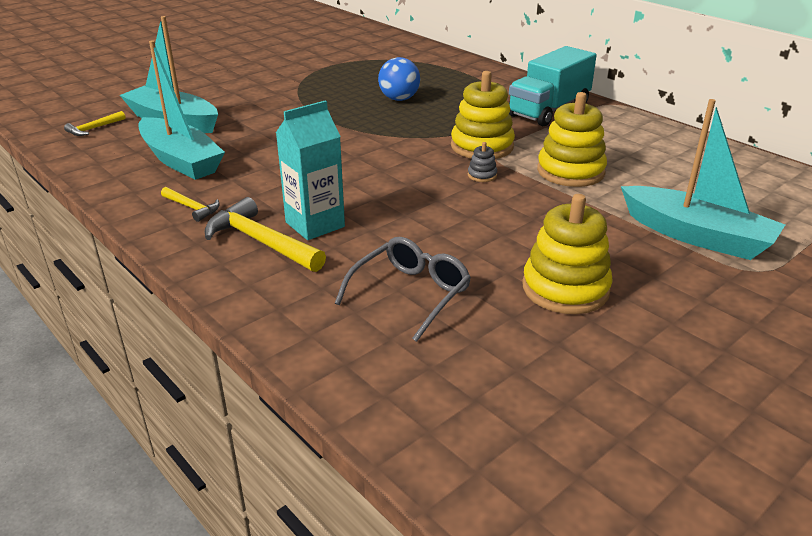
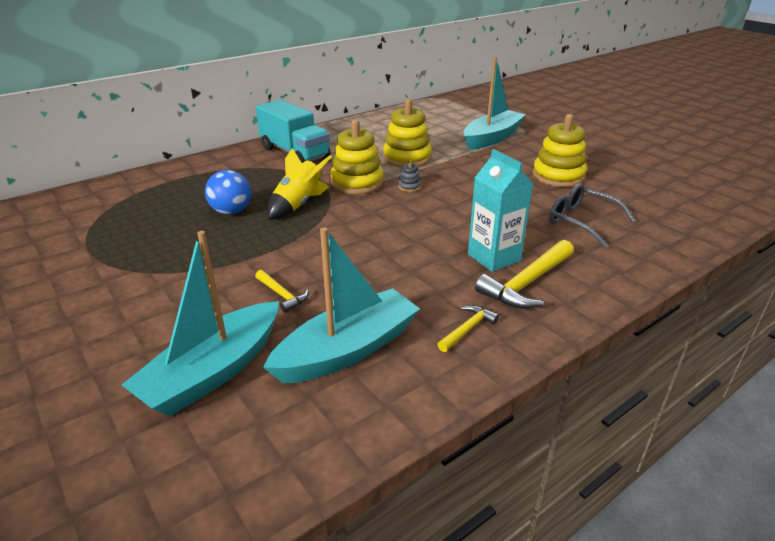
camera: 85 degrees left, 0 degrees up
yellow hammer [64,111,126,136] -> yellow hammer moved to [255,270,309,313]
none -> yellow rocket [267,148,332,219]

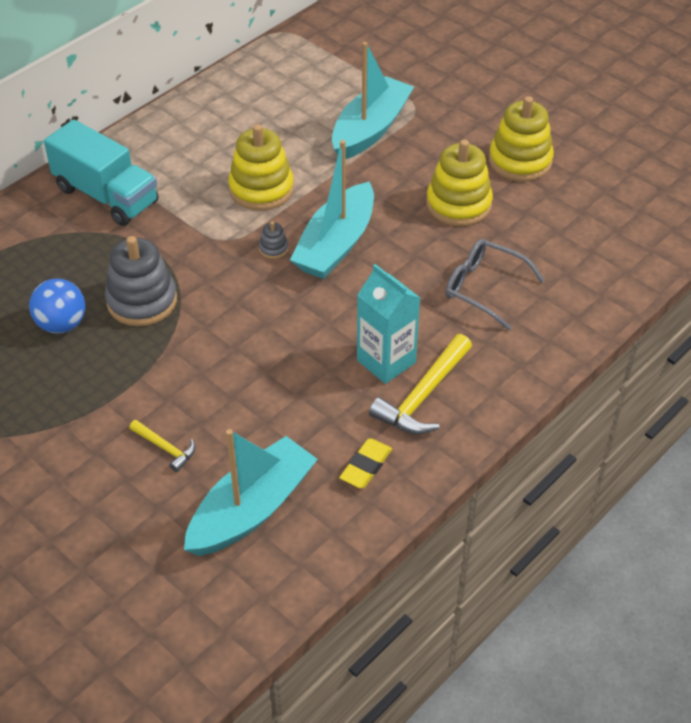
camera: 10 degrees left, 15 degrees up
turquoise boat [122,231,279,416] -> turquoise boat moved to [290,140,374,279]
yellow rocket [267,148,332,219] -> grey stacking toy [105,236,177,326]
yellow stacking toy [330,119,384,194] -> yellow stacking toy moved to [489,96,554,181]
yellow hammer [438,305,499,352] -> yellow eraser [339,438,392,488]

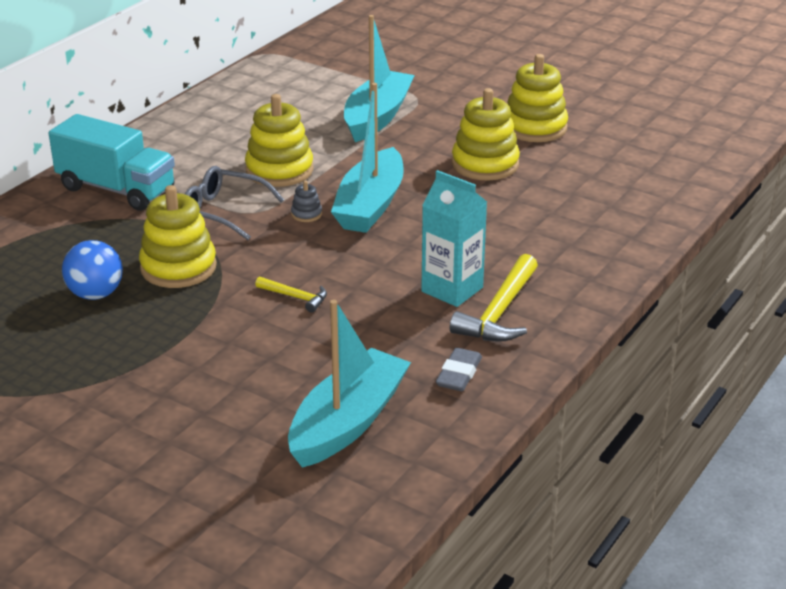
camera: 10 degrees left, 15 degrees down
grey stacking toy [105,236,177,326] -> yellow stacking toy [139,185,217,288]
yellow hammer [129,420,195,472] -> yellow hammer moved to [255,277,327,313]
yellow eraser [339,438,392,488] -> grey eraser [436,348,482,391]
grey glasses [445,239,545,330] -> grey glasses moved to [185,166,284,240]

